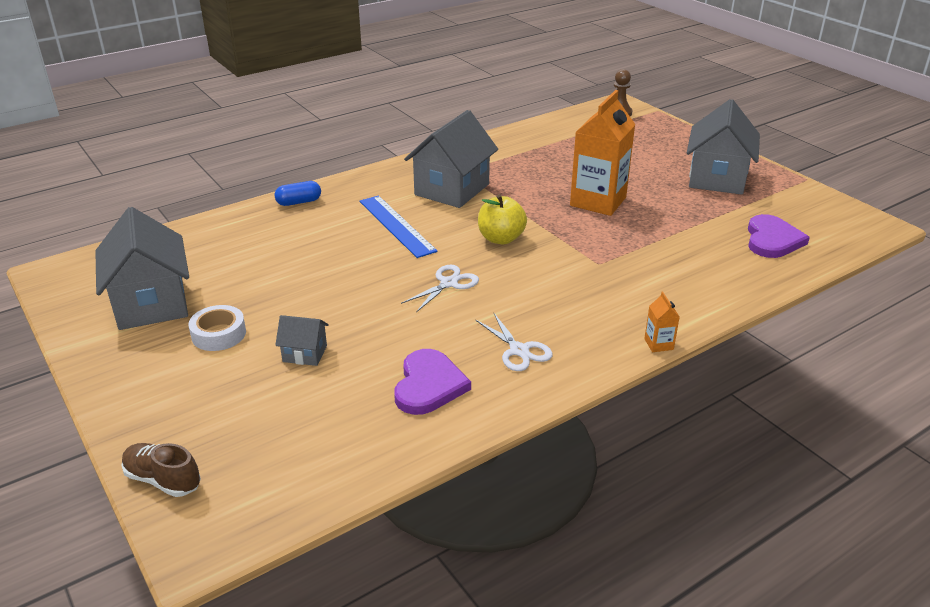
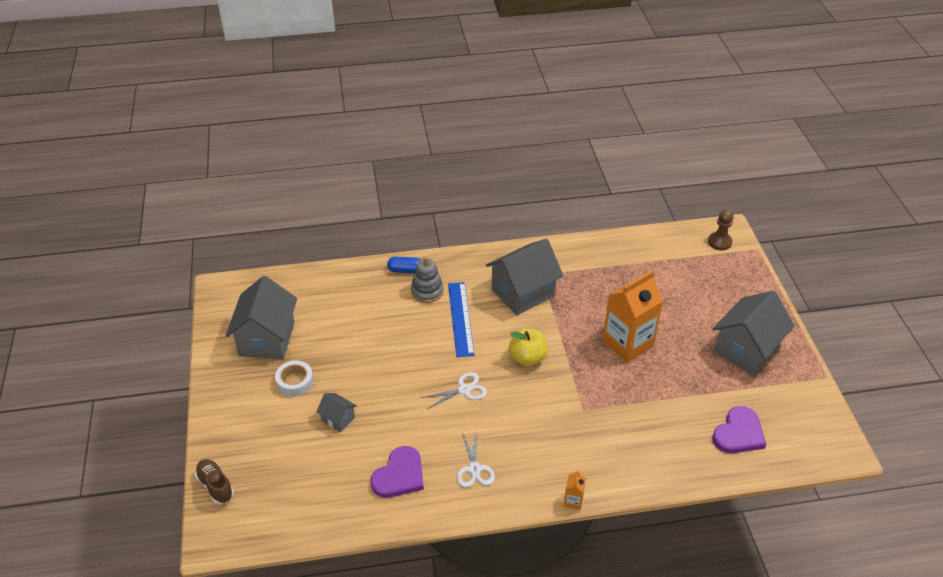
camera: 25 degrees right, 10 degrees up
none -> grey stacking toy [411,256,444,303]

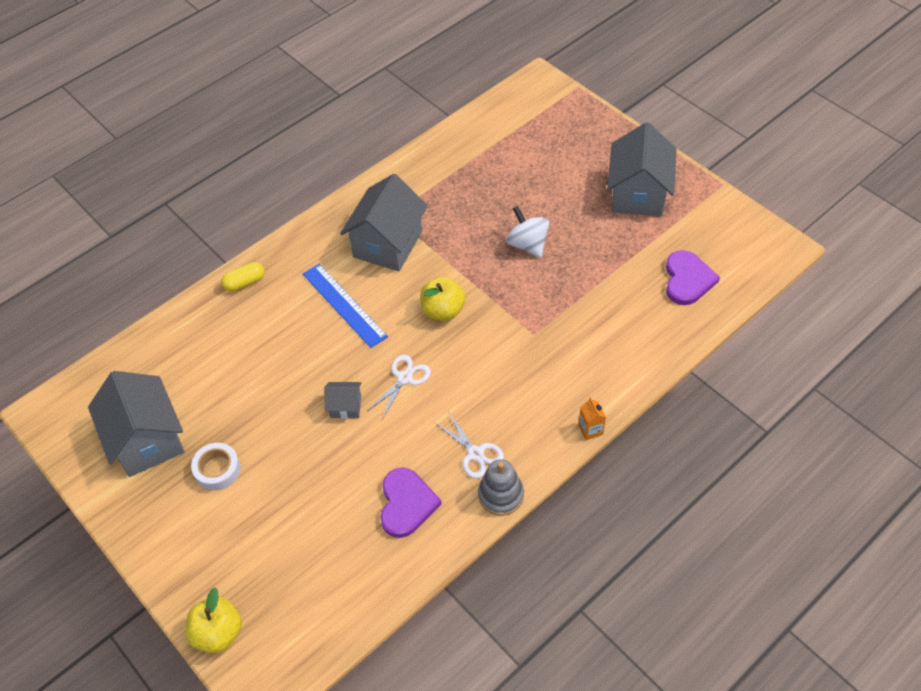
camera: 30 degrees left, 10 degrees up
brown shoe [195,459,234,504] -> yellow apple [186,587,242,653]
grey house [317,393,357,432] -> grey house moved to [324,382,361,419]
blue capsule [387,256,421,273] -> yellow capsule [221,262,265,292]
grey stacking toy [411,256,444,303] -> grey stacking toy moved to [478,459,524,516]
orange carton [602,270,663,363] -> white spinning top [507,206,549,258]
brown pawn [708,210,733,250] -> none

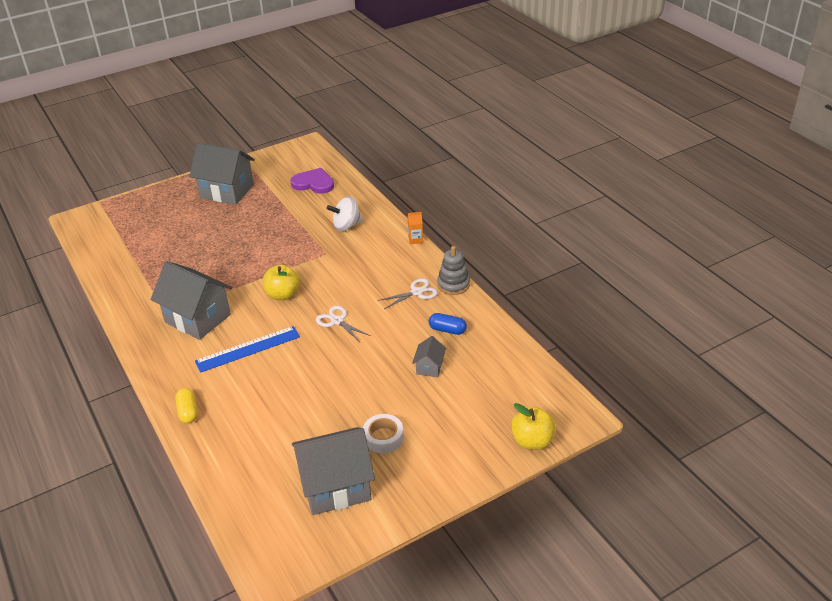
camera: 80 degrees left, 15 degrees down
grey house [324,382,361,419] -> grey house moved to [412,336,446,377]
purple heart [380,467,442,538] -> blue capsule [429,313,467,335]
white spinning top [507,206,549,258] -> white spinning top moved to [327,196,363,231]

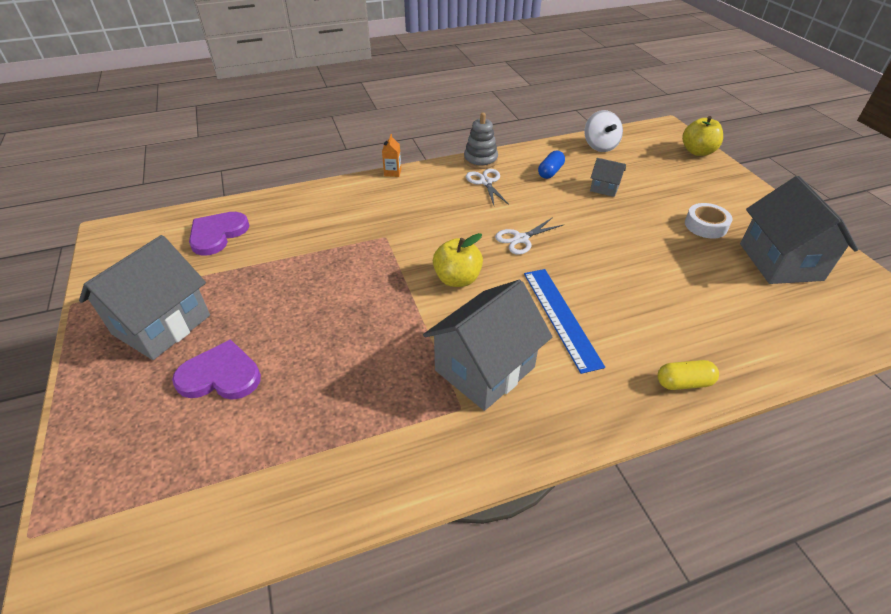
camera: 80 degrees left, 5 degrees up
white spinning top [327,196,363,231] -> white spinning top moved to [584,110,623,152]
none -> purple heart [172,339,261,400]

